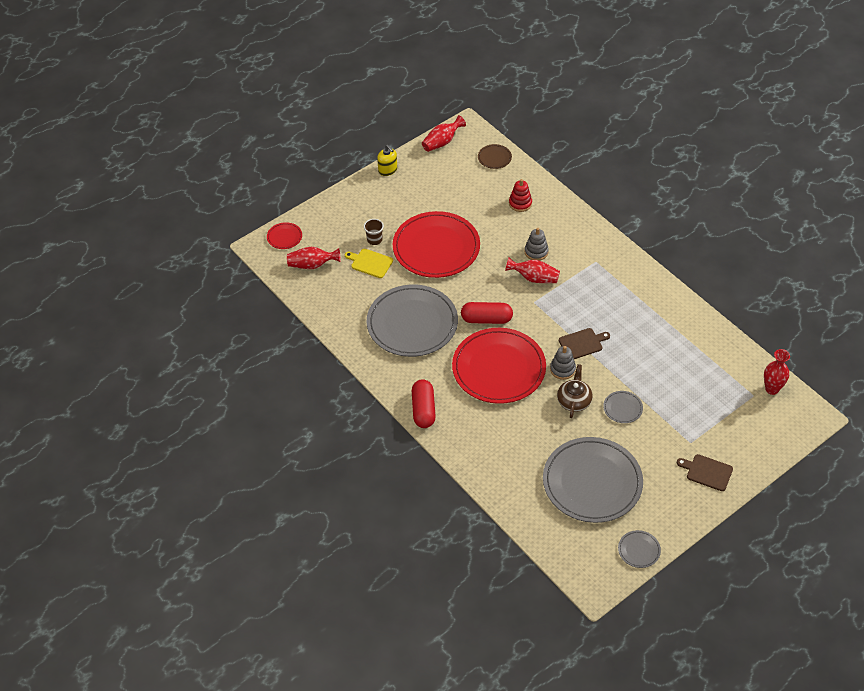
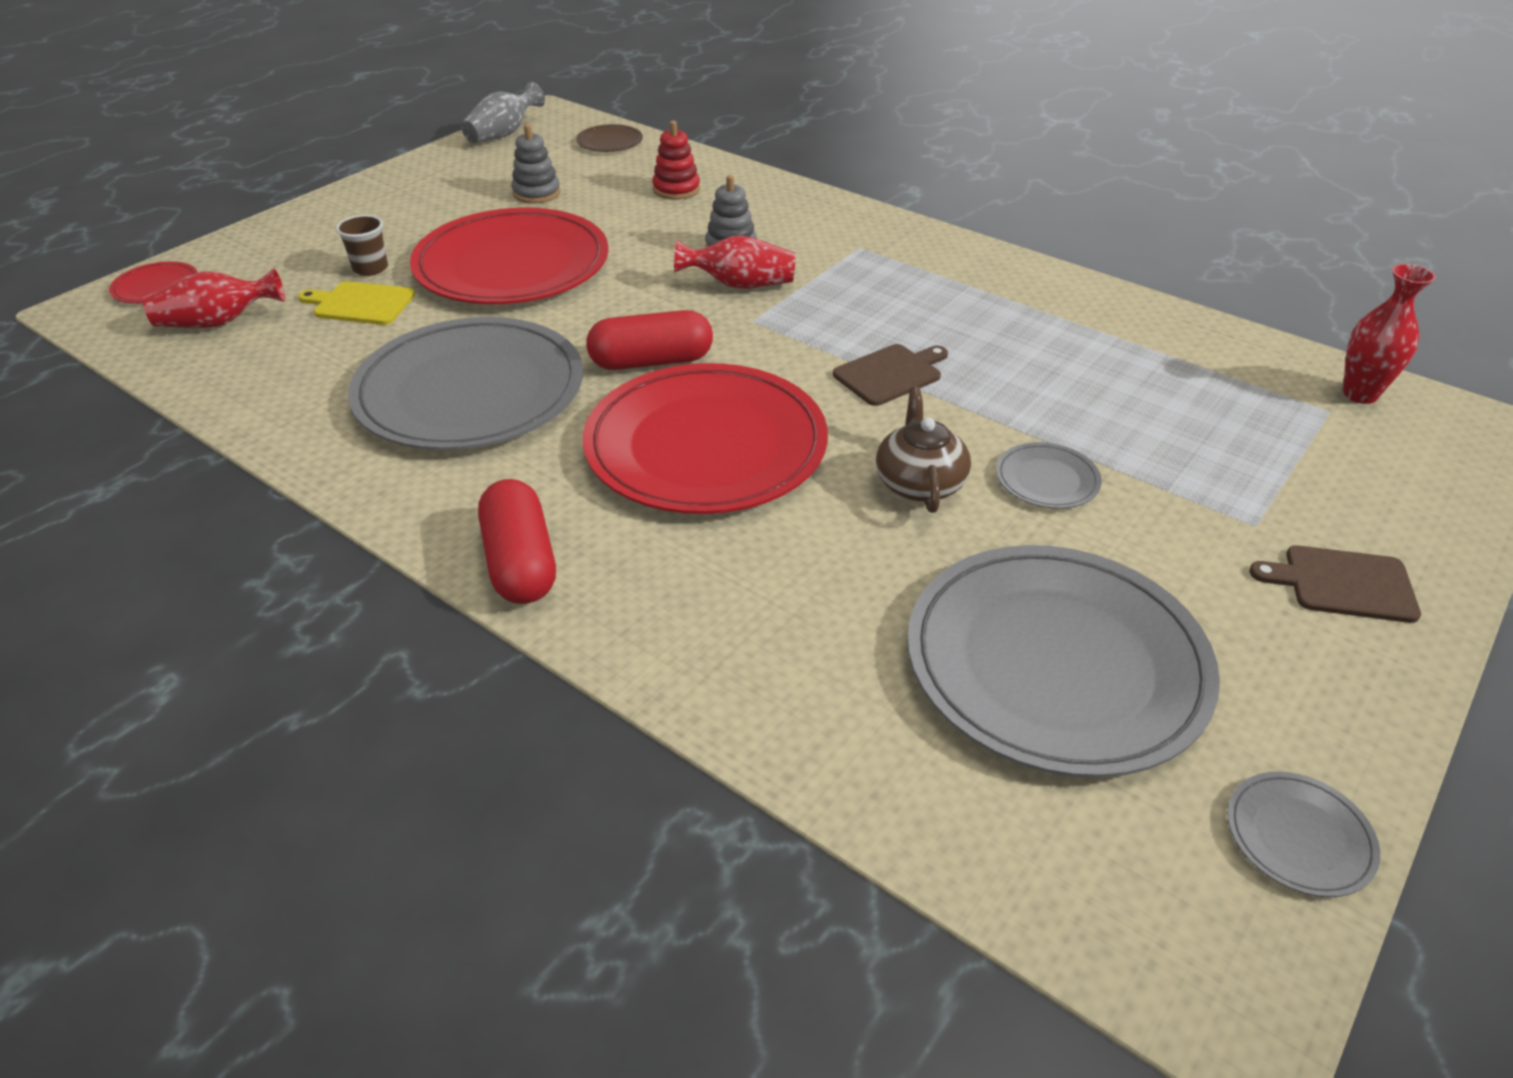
camera: 15 degrees left, 10 degrees down
yellow soap dispenser [377,145,397,176] -> none
red vase [422,115,466,152] -> grey vase [461,82,545,143]
grey stacking toy [550,346,576,380] -> grey stacking toy moved to [511,124,561,204]

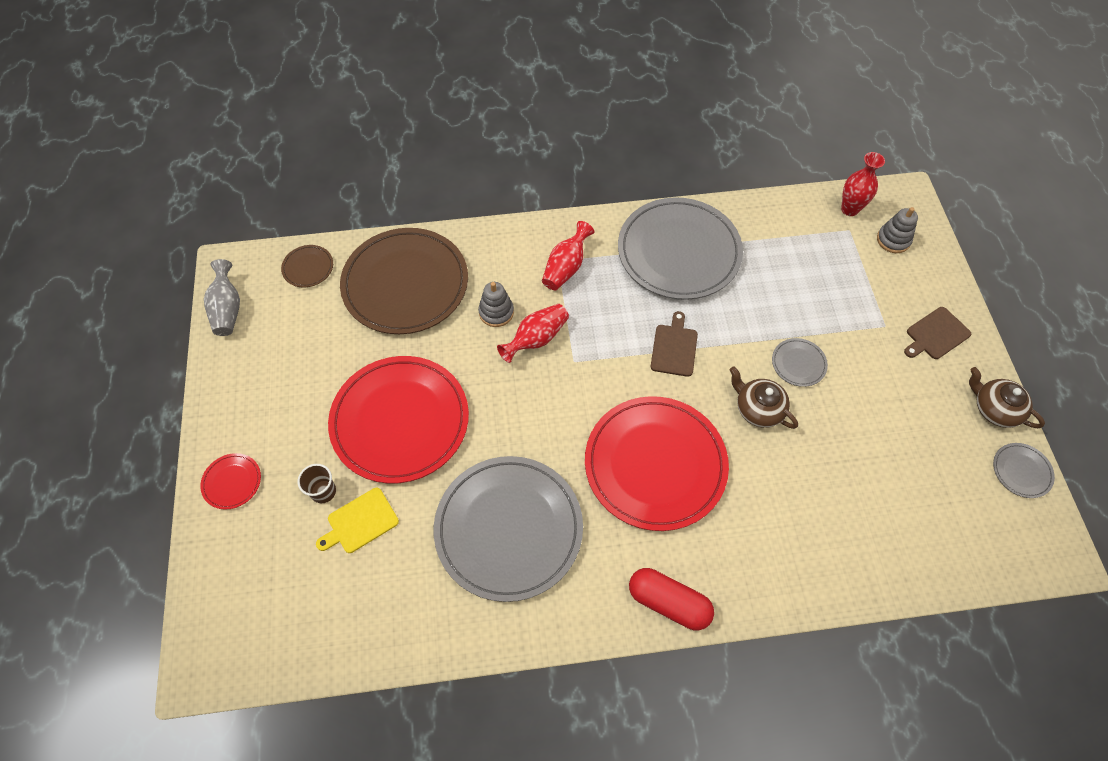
camera: 45 degrees left, 20 degrees up
red plate [109,261,198,304] -> red plate moved to [200,453,261,510]
red vase [143,268,285,328] -> red vase moved to [542,221,594,290]
grey stacking toy [511,124,561,204] -> grey stacking toy moved to [877,207,918,253]
red capsule [586,310,713,370] -> none
red stacking toy [652,121,700,200] -> brown plate [340,228,468,334]
grey plate [907,545,1220,778] -> grey plate moved to [618,197,743,300]
none -> brown teapot [969,367,1045,428]

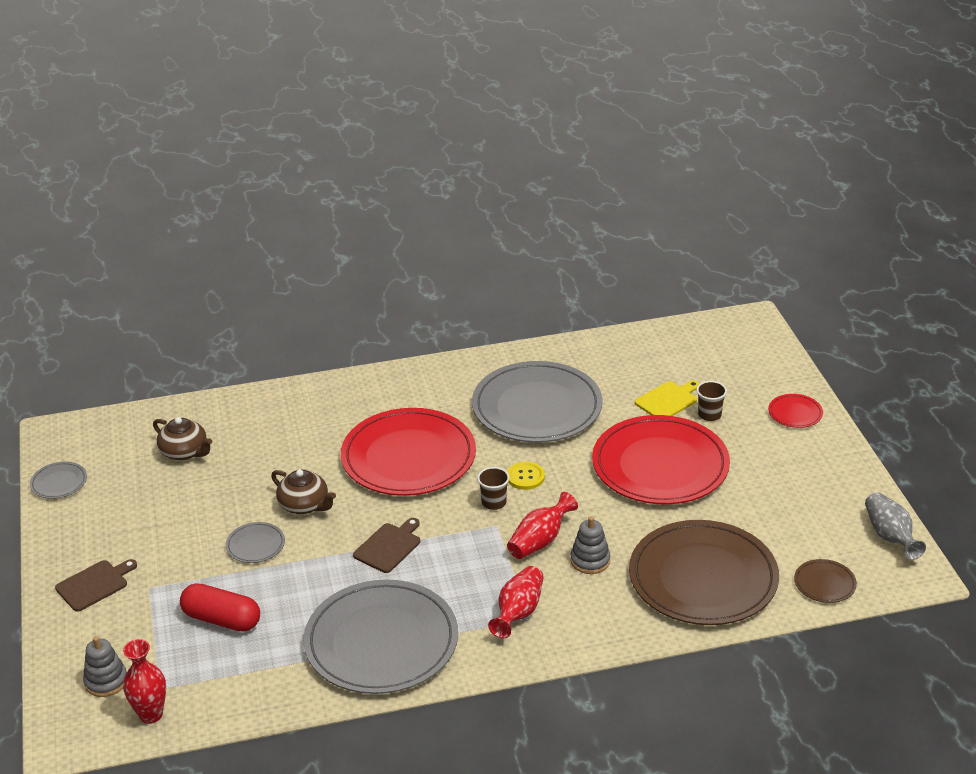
camera: 175 degrees right, 25 degrees down
red capsule [629,568,714,630] -> red capsule moved to [180,583,260,631]
brown cutting board [651,311,698,377] -> brown cutting board turned 150 degrees counterclockwise [353,518,420,573]
brown teapot [969,367,1045,428] -> brown teapot moved to [153,417,212,460]
none -> brown cup [477,467,509,510]
none -> yellow button [507,461,545,490]

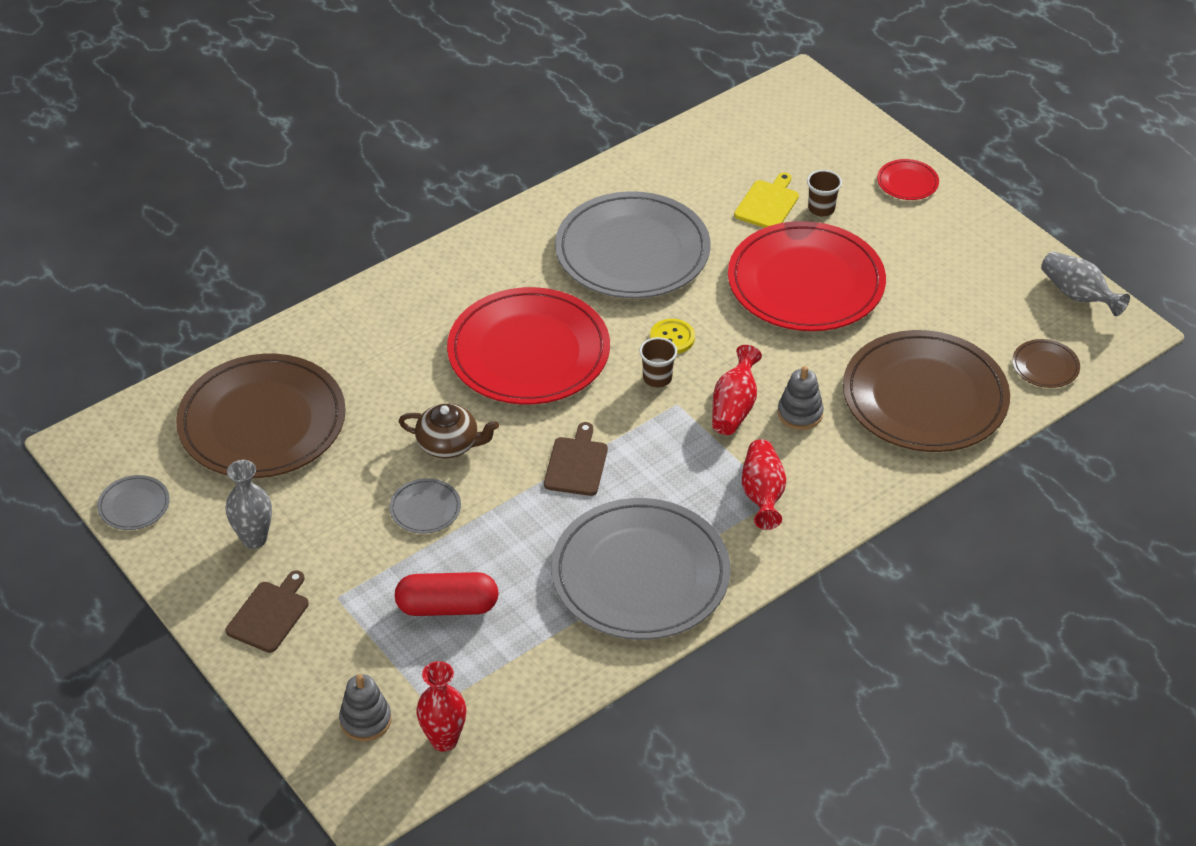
camera: 25 degrees left, 10 degrees up
brown teapot [153,417,212,460] -> brown plate [176,354,346,478]
none -> grey vase [225,460,272,549]

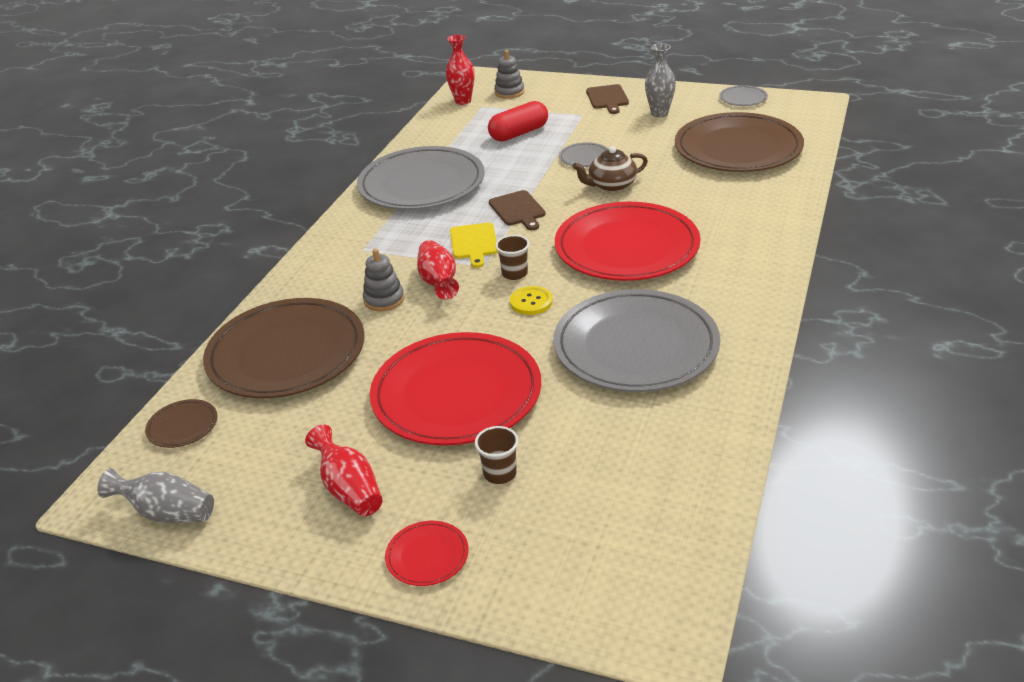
camera: 150 degrees right, 10 degrees down
yellow cutting board [734,172,799,228] -> yellow cutting board moved to [450,223,498,268]
red vase [742,439,786,530] -> red vase moved to [305,425,383,516]

